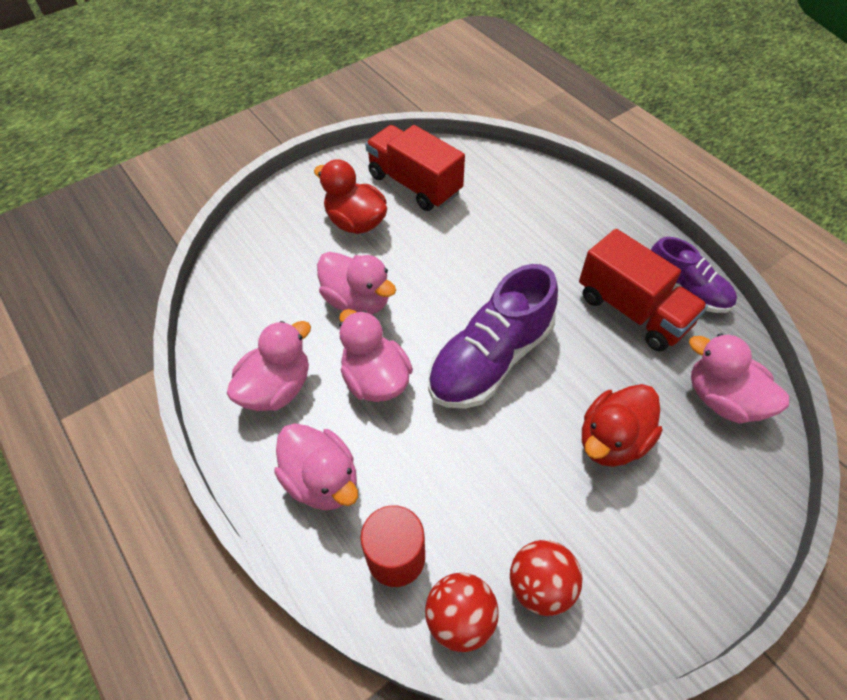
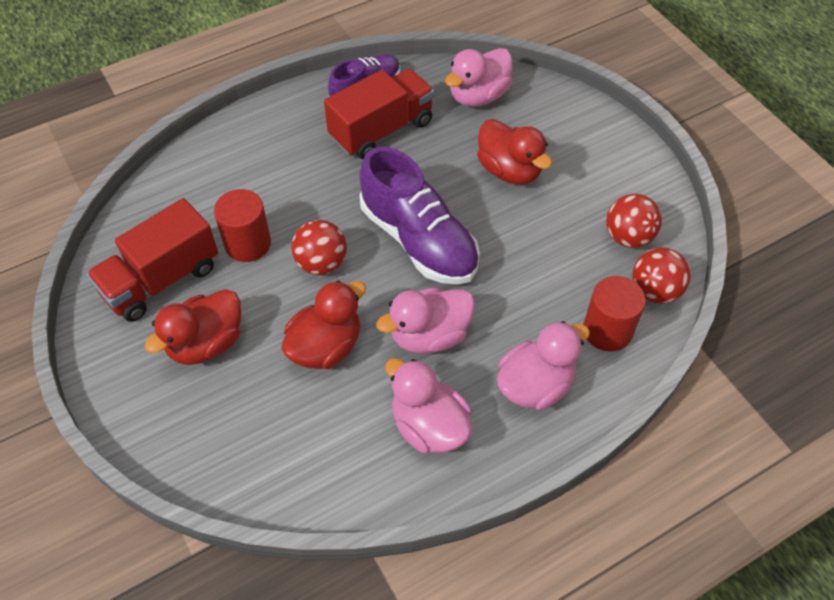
camera: 85 degrees left, 0 degrees up
pink duck [317,252,396,314] -> red duck [281,280,366,369]
none -> red cylinder [214,189,271,262]
none -> red ball [291,220,347,275]

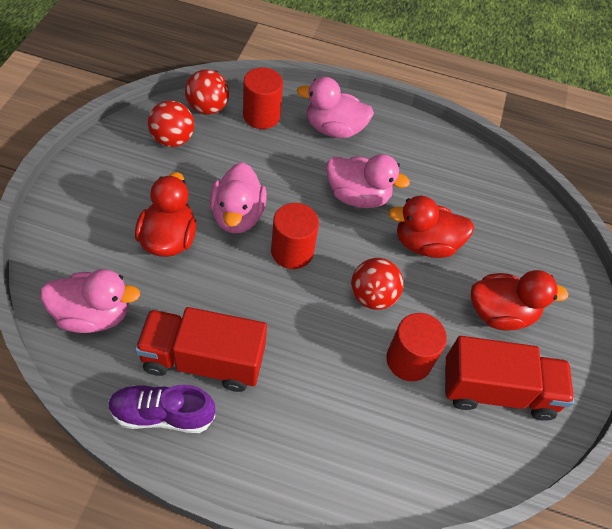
camera: 140 degrees left, 0 degrees up
purple shoe [360,147,480,285] -> red cylinder [271,203,319,269]
pink duck [385,358,472,454] -> pink duck moved to [210,162,267,233]

